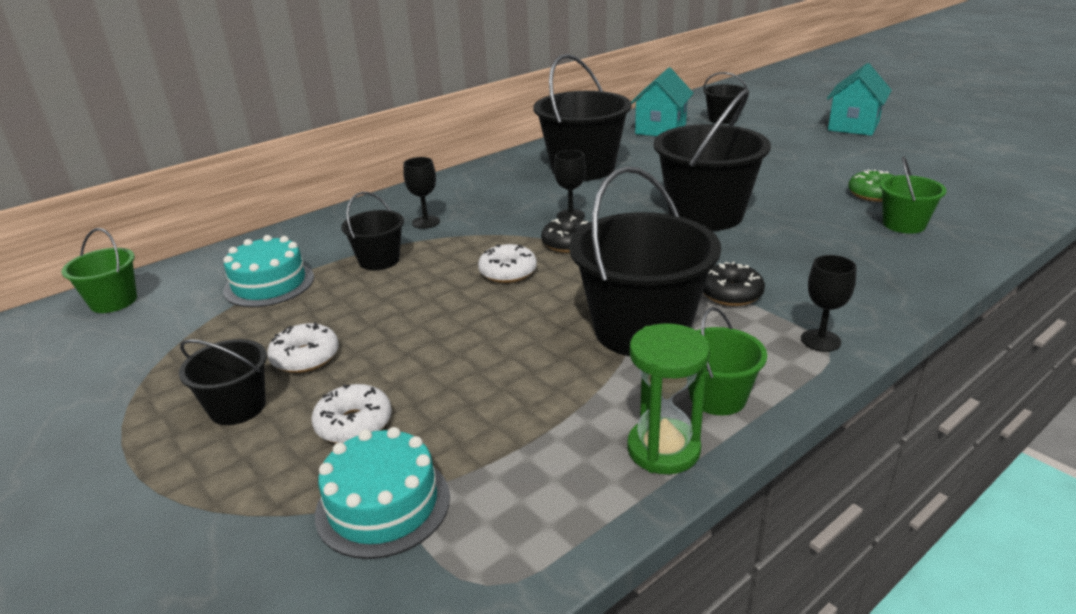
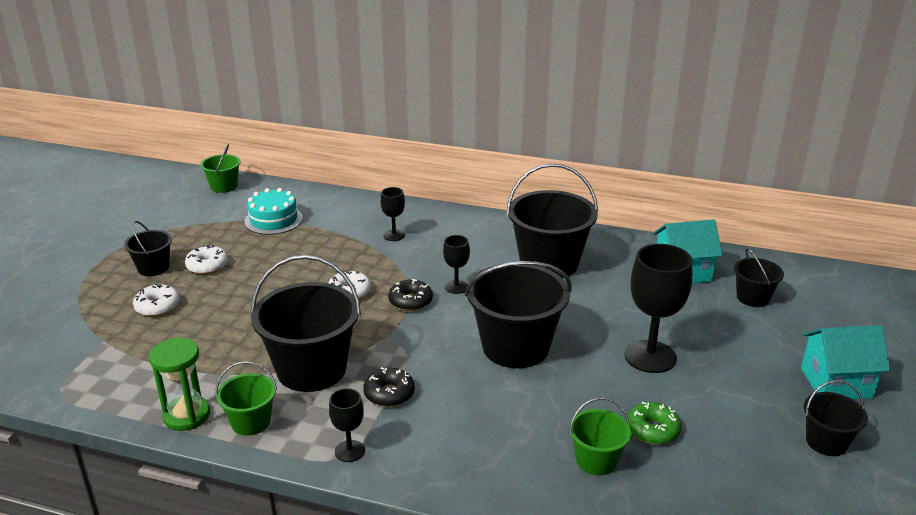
camera: 55 degrees right, 0 degrees up
turquoise cake [315,427,450,559] -> none
black bucket [341,192,404,270] -> black bucket moved to [804,380,868,456]
none -> black goblet [625,244,692,373]

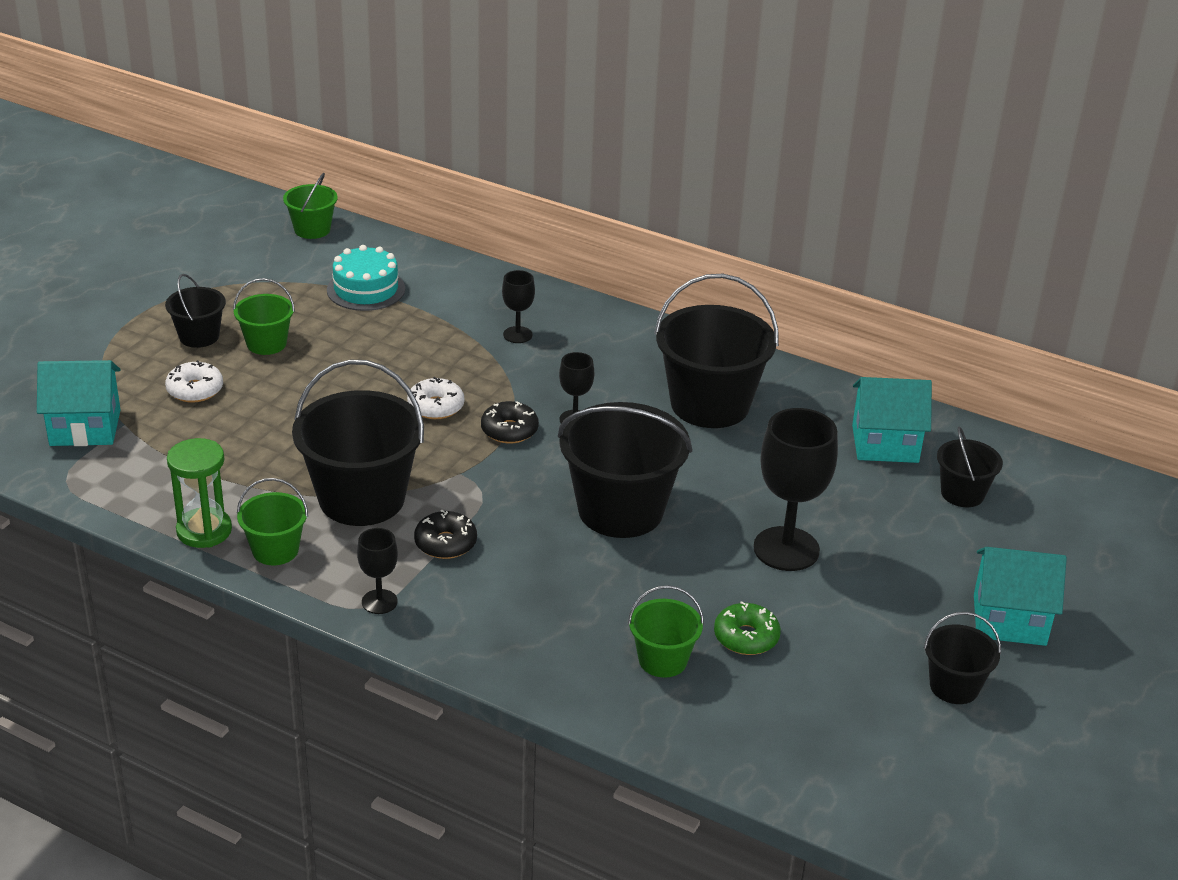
camera: 10 degrees right, 5 degrees up
white donut [185,245,228,275] -> green bucket [233,278,295,355]
none -> turquoise house [37,360,121,446]

